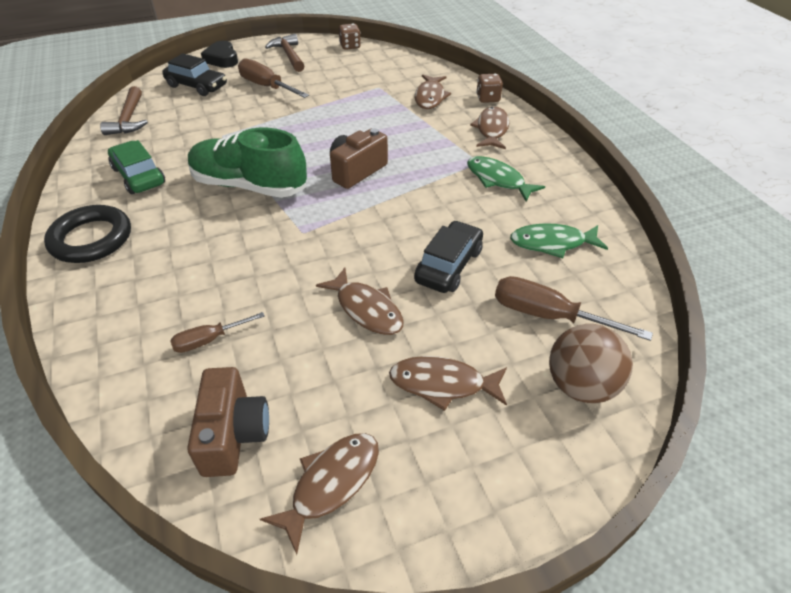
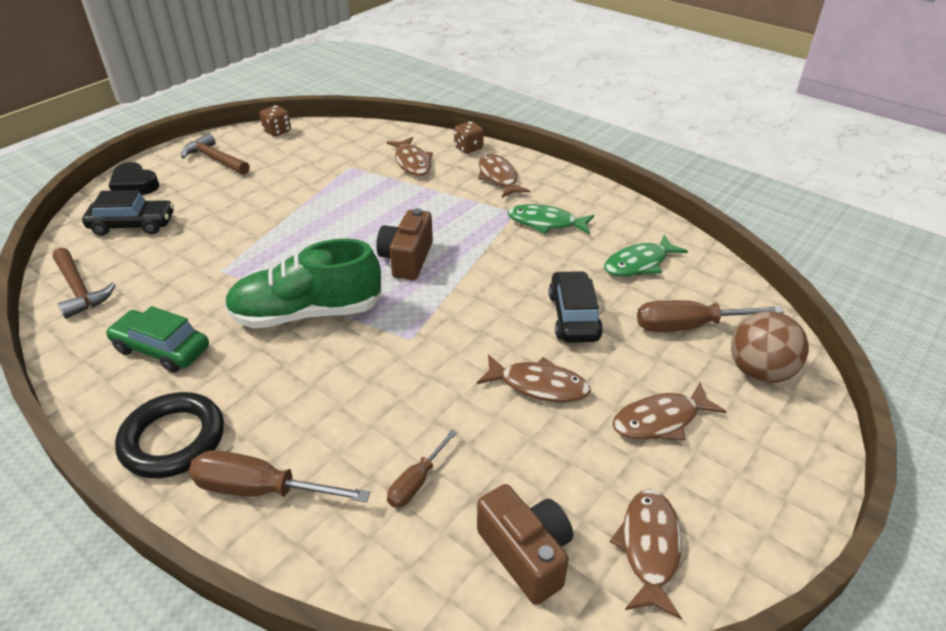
camera: 30 degrees left, 5 degrees down
brown screwdriver [238,58,309,98] -> brown screwdriver moved to [189,450,370,502]

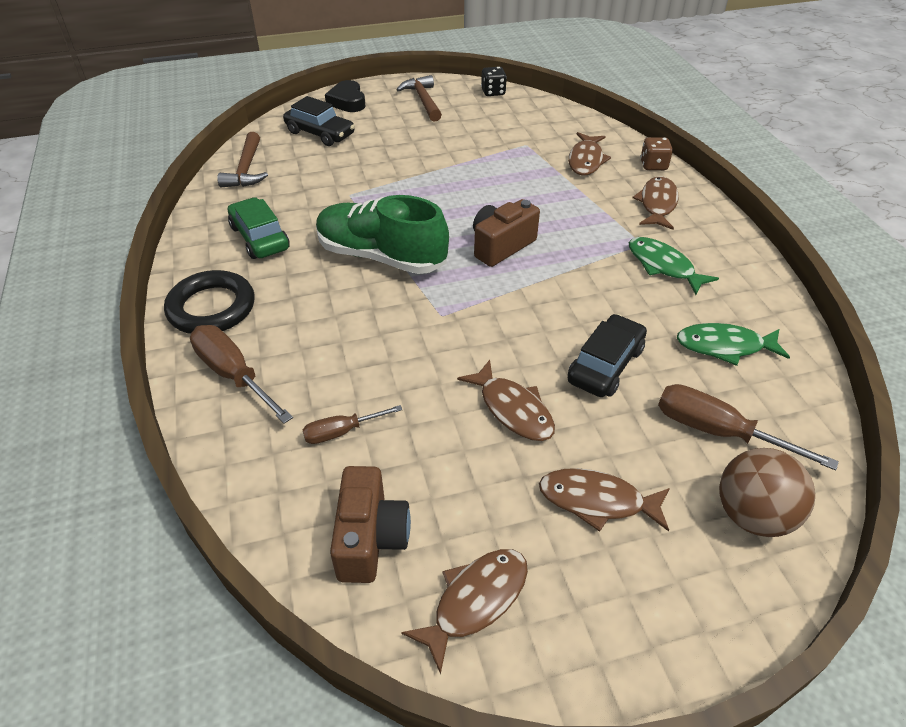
camera: 35 degrees right, 5 degrees up
brown dice [260,105,291,136] -> black dice [481,67,507,96]

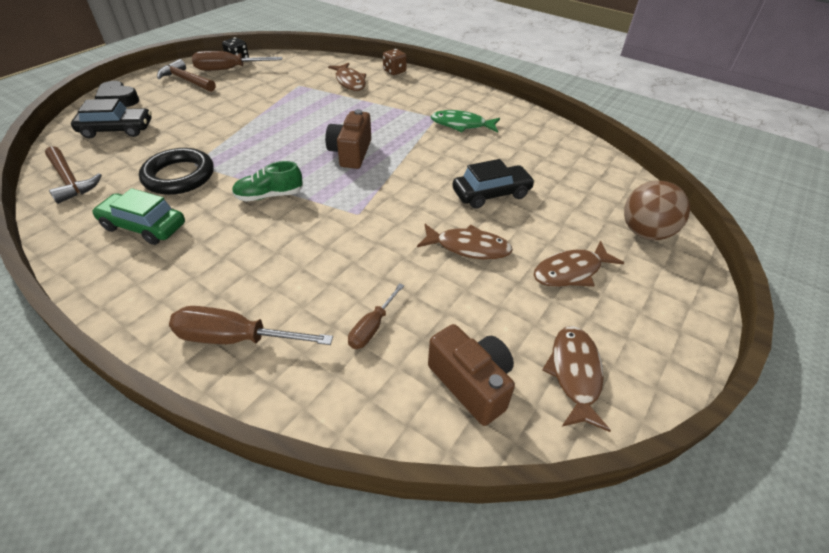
camera: 40 degrees left, 0 degrees up
black ring [164,270,254,334] -> black ring moved to [139,148,214,195]
green shoe [316,195,449,274] -> green shoe [232,161,303,202], size x0.53
black car [568,314,647,397] -> black car turned 75 degrees clockwise [452,159,535,209]
brown fish [632,176,679,230] -> none
brown screwdriver [658,384,839,470] -> brown screwdriver moved to [192,51,282,71]
green fish [677,323,790,366] -> none

